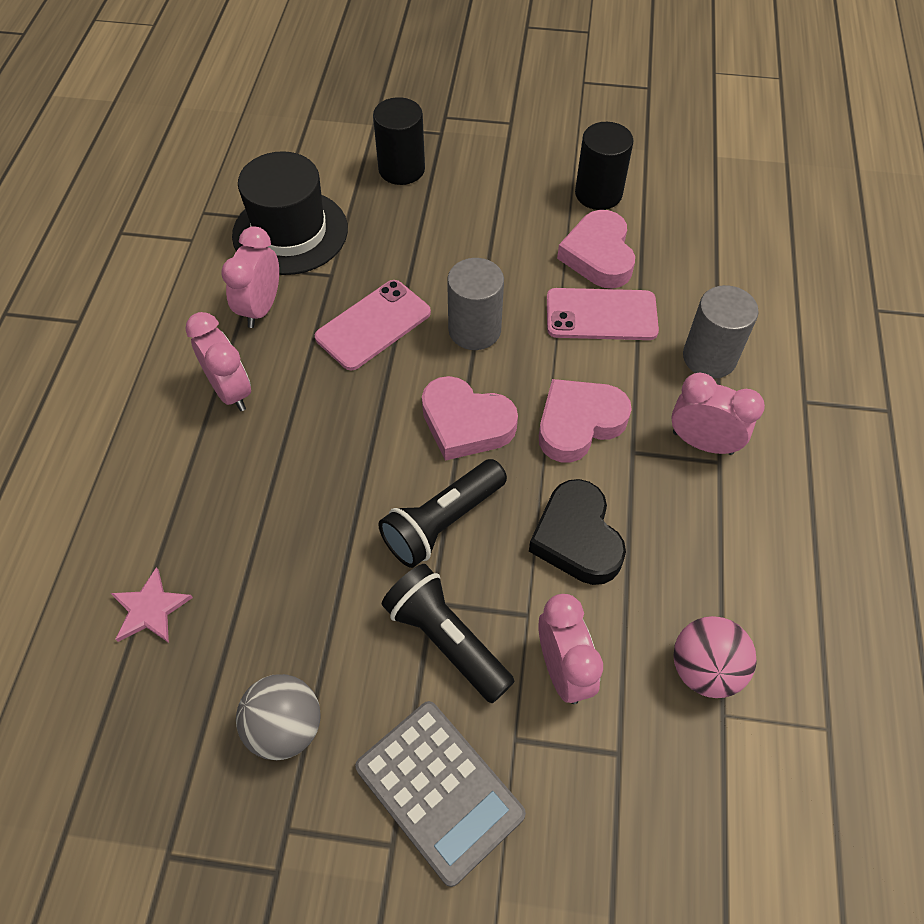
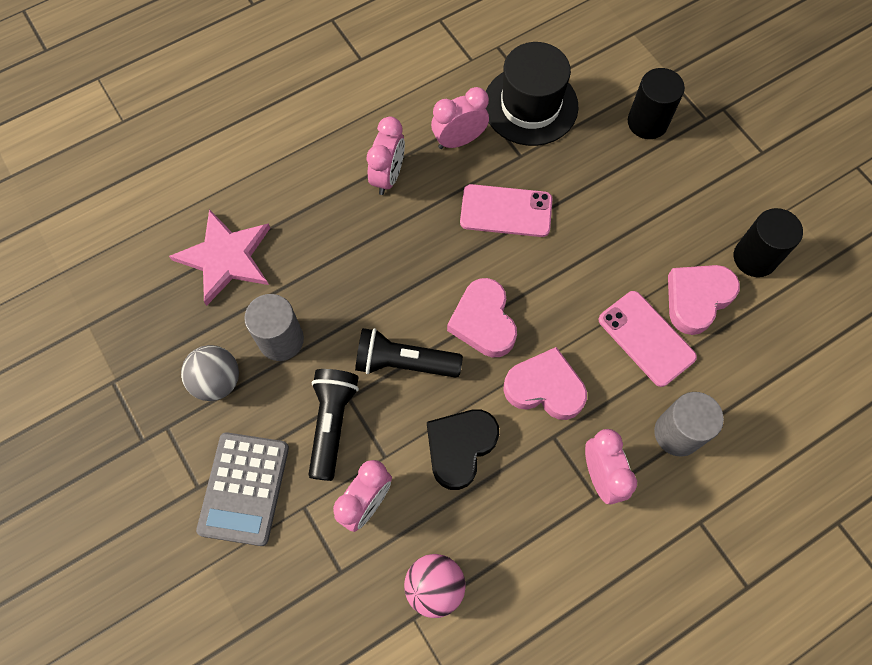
camera: 50 degrees right, 10 degrees up
pink star [111,567,193,643] -> pink star [169,209,270,306], size x1.84
grey cylinder [447,258,504,350] -> grey cylinder moved to [244,294,304,361]

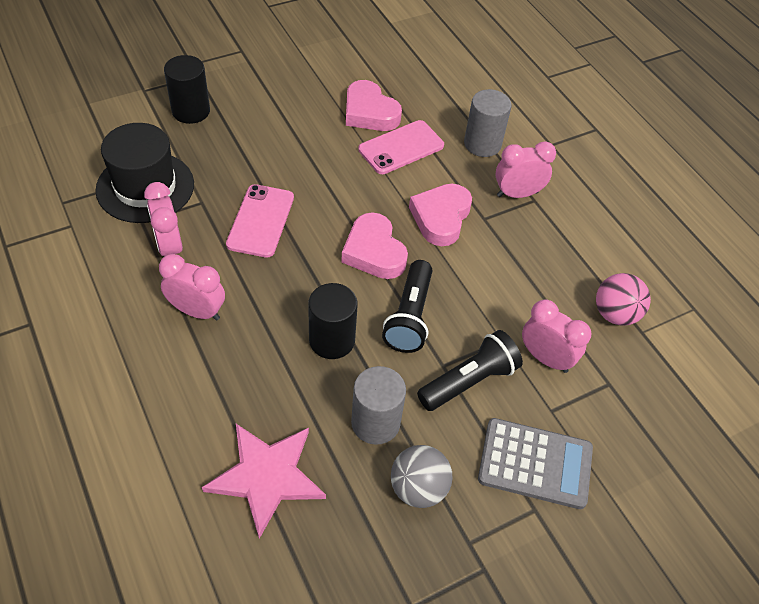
camera: 90 degrees left, 15 degrees down
black flashlight [309,369,359,481] -> black flashlight turned 135 degrees clockwise [417,330,523,411]
black heart [427,409,499,490] -> none
pink heart [447,278,517,357] -> pink heart turned 75 degrees clockwise [341,213,408,279]
black cylinder [734,208,803,277] -> black cylinder moved to [308,283,358,359]

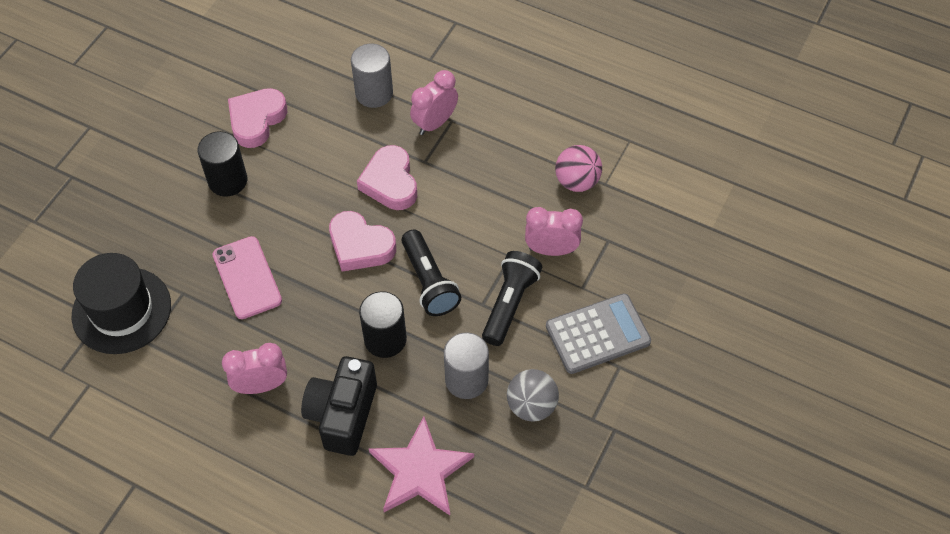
camera: 30 degrees left, 5 degrees up
pink clock [144,182,183,256] -> none
black cylinder [164,55,210,124] -> black cylinder moved to [198,131,247,197]
pink heart [346,80,402,131] -> pink heart turned 105 degrees clockwise [228,88,287,148]
pink phone [358,120,444,174] -> none
none -> black camera [301,356,377,456]

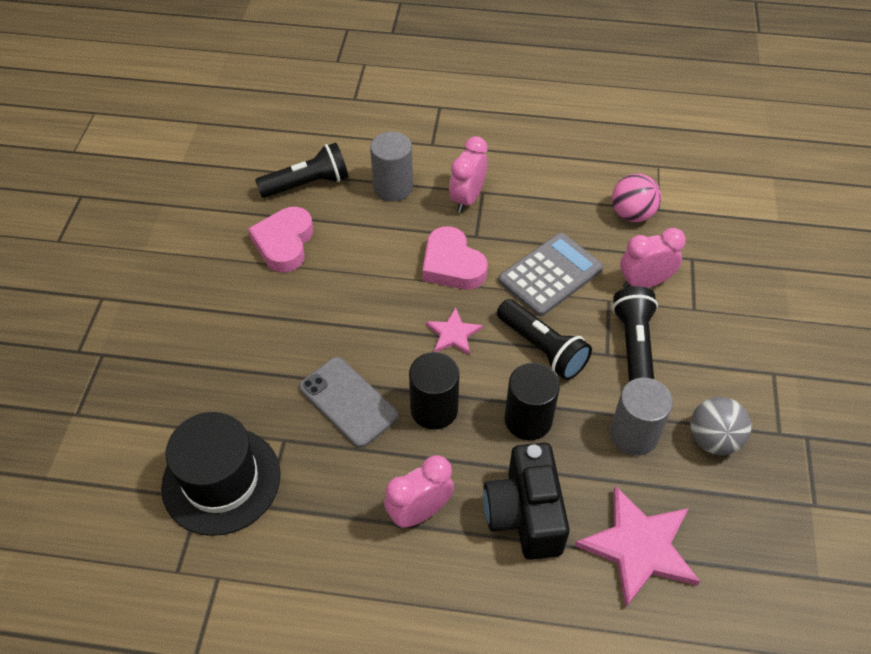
camera: 20 degrees left, 5 degrees down
black cylinder [198,131,247,197] -> black cylinder moved to [409,352,460,430]
pink phone [213,236,282,319] -> grey phone [299,357,399,448]
pink heart [329,211,396,272] -> pink star [426,307,483,355]
grey calculator [546,294,651,374] -> grey calculator moved to [498,233,603,316]
none -> black flashlight [255,143,348,198]

